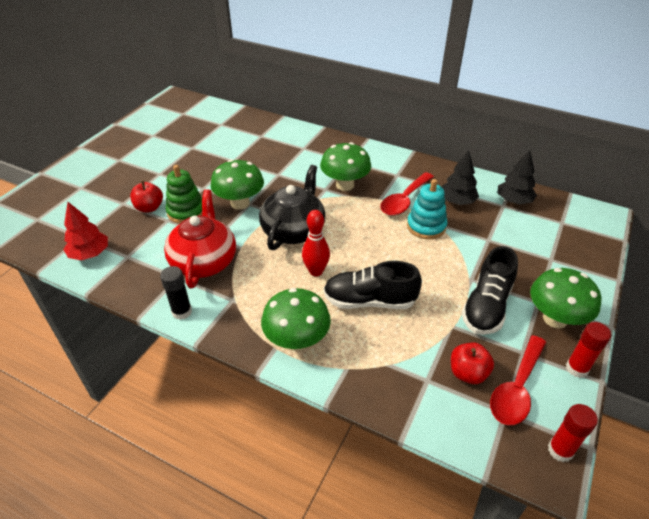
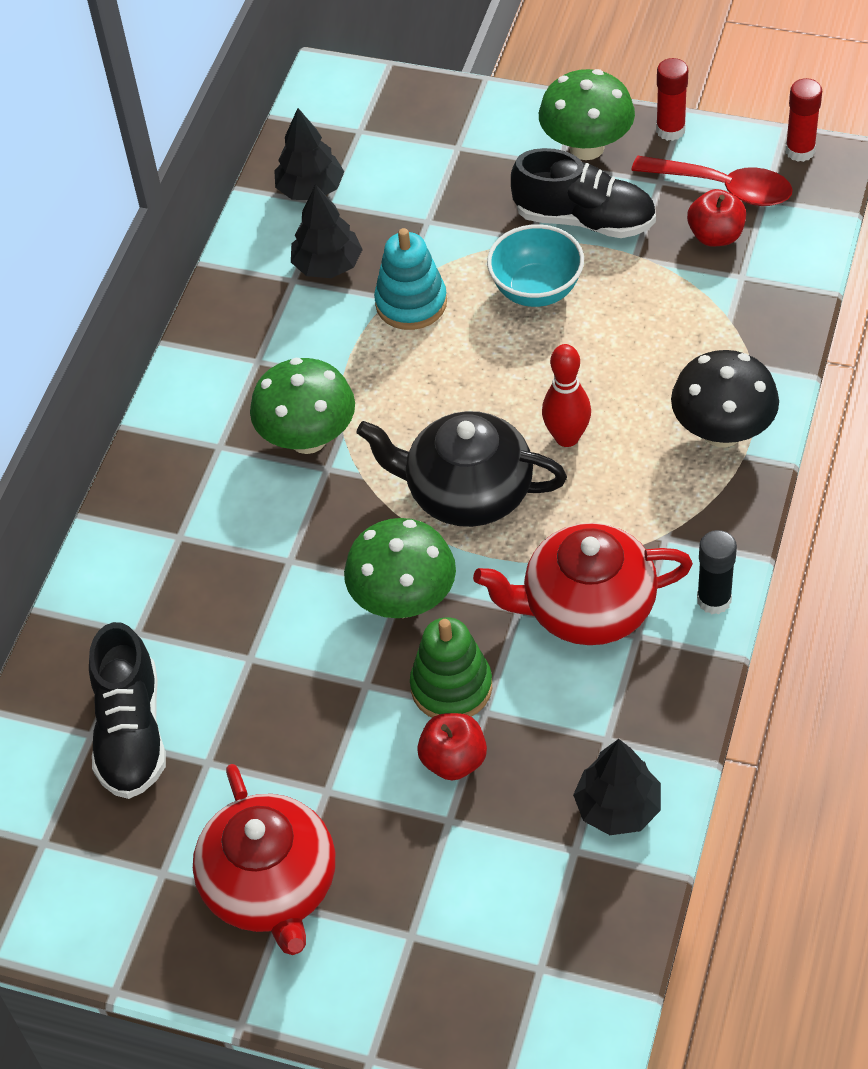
camera: 95 degrees left, 10 degrees up
red tree [63,202,108,260] -> black tree [573,739,661,835]
green mushroom [261,288,331,351] -> black mushroom [671,350,779,447]
black shoe [324,261,422,309] -> black shoe moved to [89,622,166,799]
red spoon [380,172,434,216] -> none
none -> red teapot [193,764,335,955]
none -> turquoise bowl [487,224,584,307]

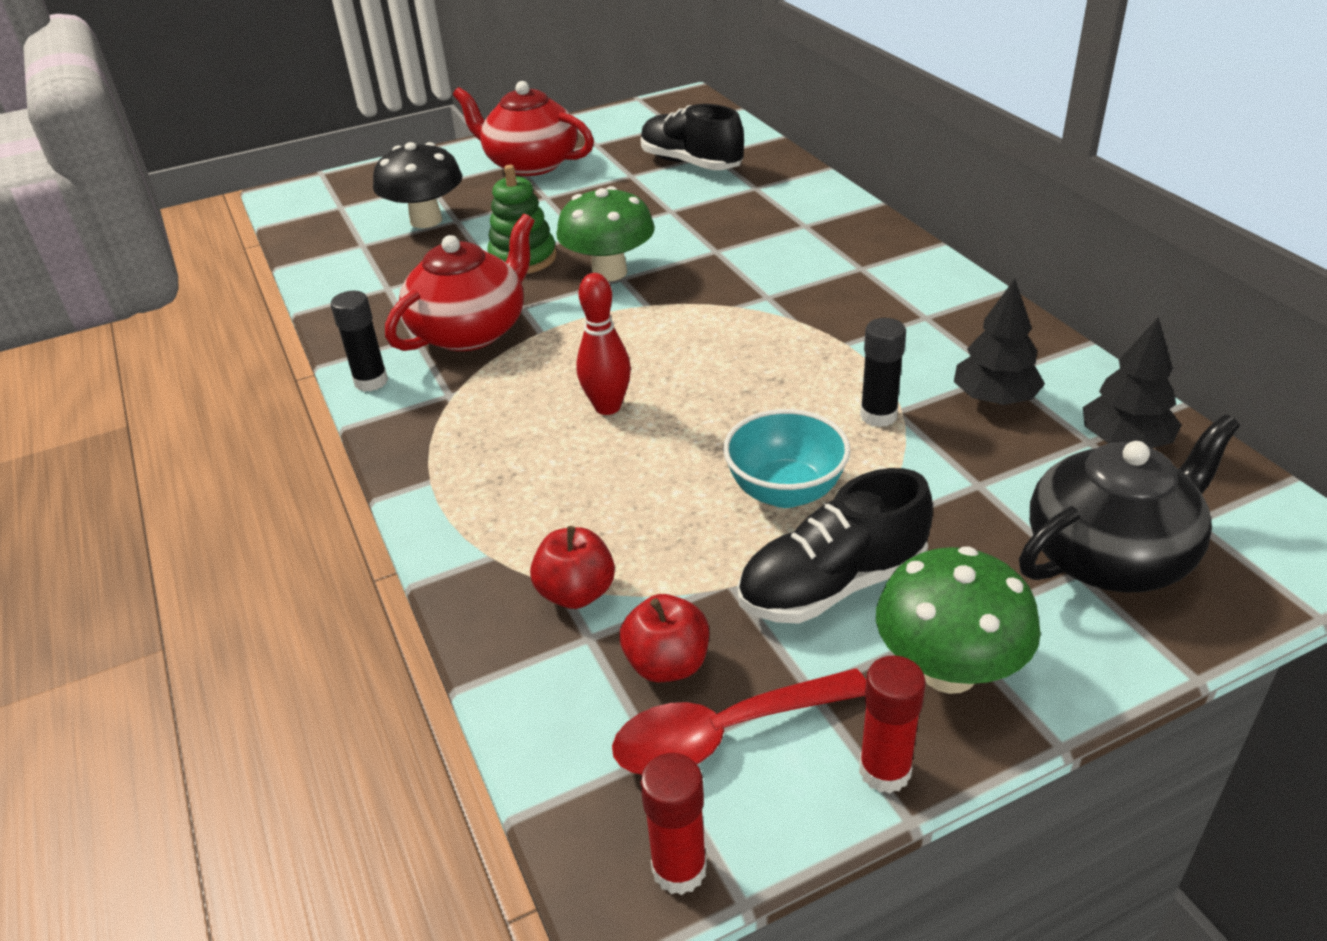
camera: 135 degrees right, 15 degrees down
green mushroom [250,358,355,454] -> none
black teapot [356,411,567,527] -> black teapot moved to [1019,414,1240,592]
turquoise stacking toy [374,228,447,330] -> black glue stick [860,318,906,427]
red apple [417,713,487,780] -> red apple moved to [530,526,615,609]
black tree [573,739,661,835] -> none
black mushroom [671,350,779,447] -> black mushroom moved to [373,142,463,228]

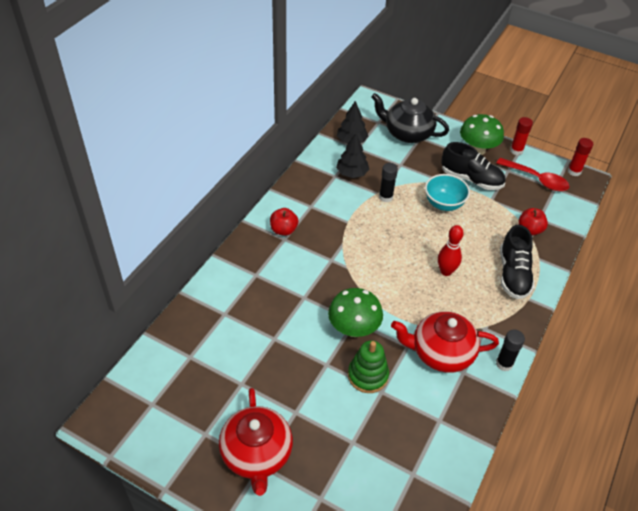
camera: 130 degrees left, 10 degrees up
black mushroom [373,142,463,228] -> none
red apple [620,594,709,682] -> red apple moved to [270,208,299,236]
black shoe [641,104,744,170] -> black shoe moved to [500,225,535,299]

